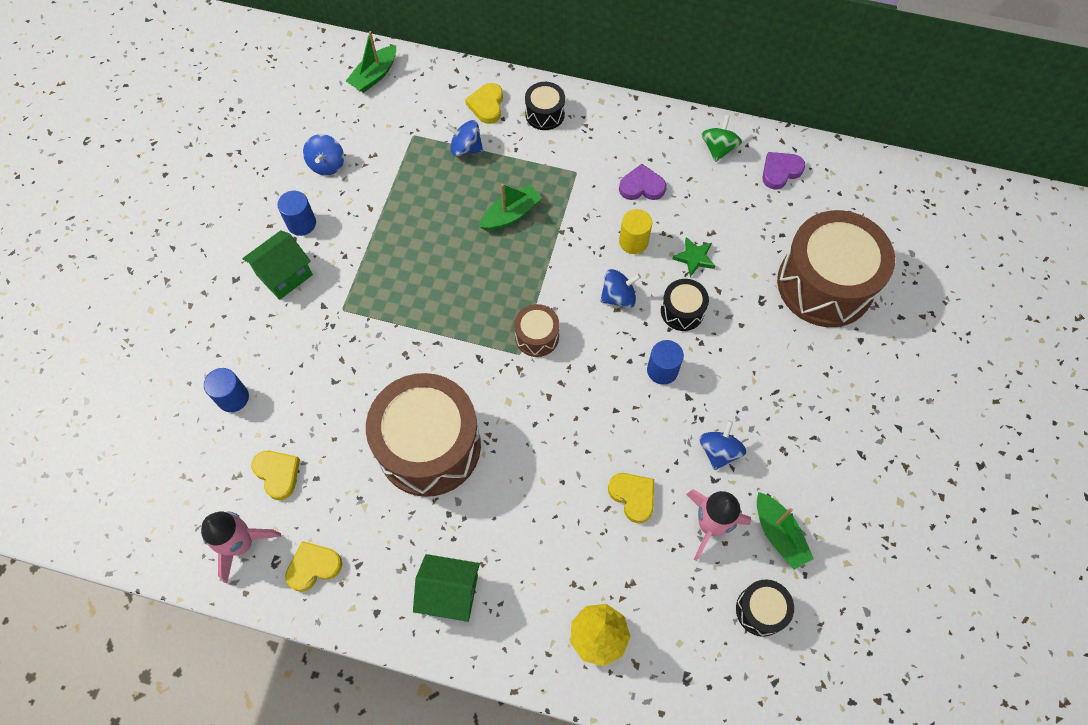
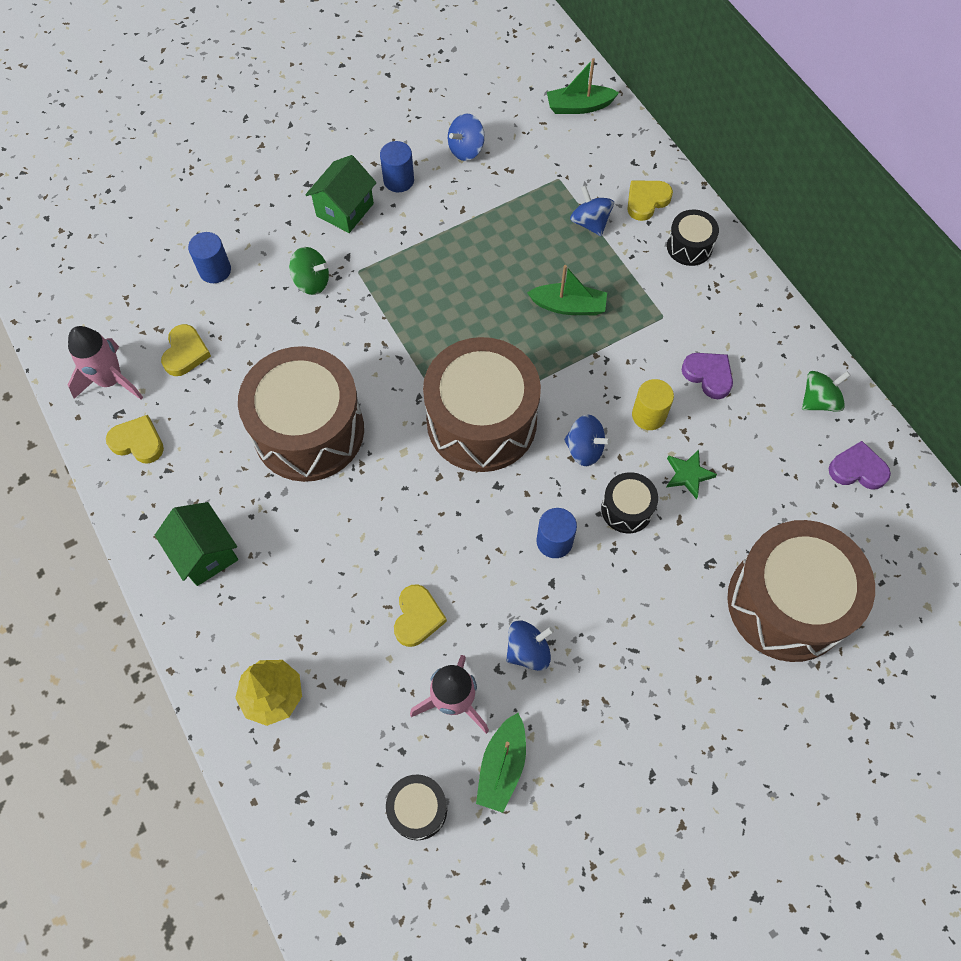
camera: 45 degrees right, 0 degrees up
green house [242,230,313,300] -> green house turned 60 degrees counterclockwise [305,155,377,233]
brown drum [514,304,560,357] -> brown drum [423,337,541,472], size x2.22
none -> green spinning top [289,247,329,295]

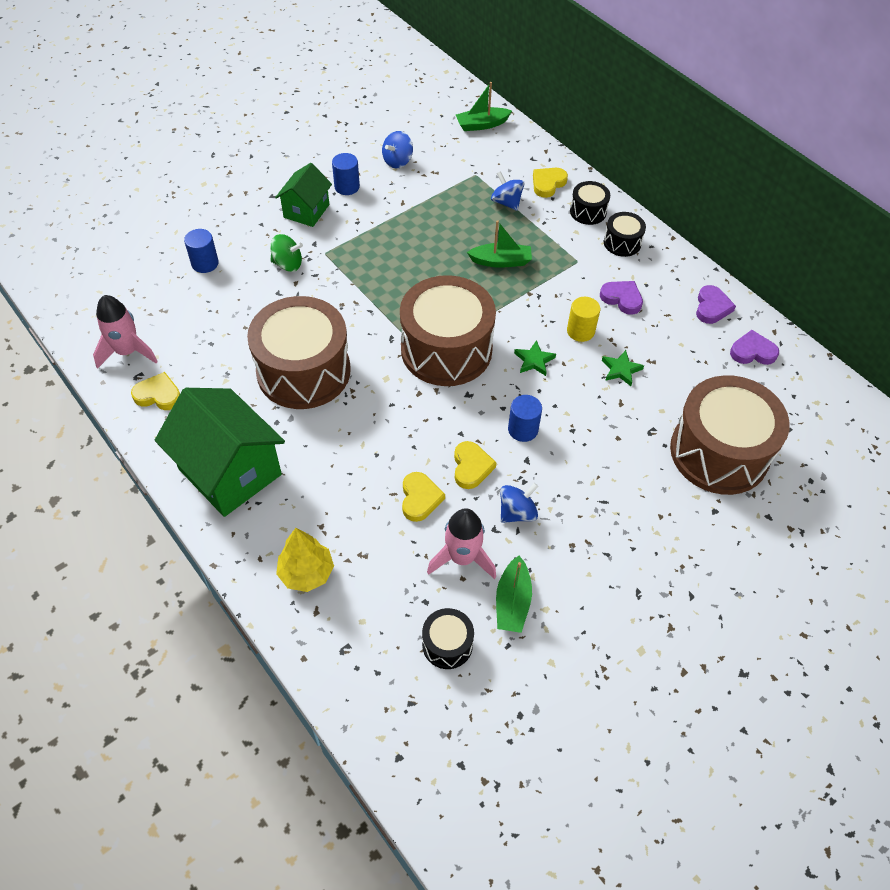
camera: 10 degrees left, 10 degrees down
green house [155,502,238,586] -> green house [155,388,285,517], size x1.75
yellow heart [161,324,211,376] -> yellow heart moved to [454,441,496,489]
blue spinning top [564,414,611,466] -> green star [514,340,556,376]
black drum [601,472,658,533] -> black drum moved to [604,212,646,257]
green spinning top [802,371,851,412] -> purple heart [696,285,736,324]

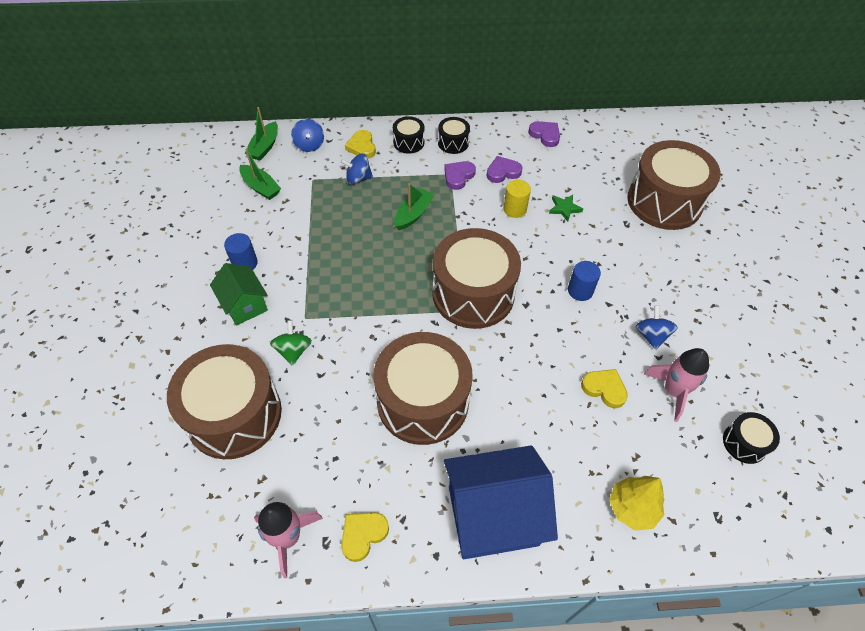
camera: 55 degrees left, 0 degrees up
green house [155,388,285,517] -> blue house [444,445,558,559]
blue cylinder [184,229,219,273] -> brown drum [167,344,282,459]
green spinning top [270,234,303,272] -> green spinning top turned 45 degrees counterclockwise [270,320,312,366]
blue spinning top [382,131,413,169] -> blue spinning top moved to [291,119,324,152]
yellow heart [454,441,496,489] -> none
green boat [496,556,532,633] -> green boat moved to [239,148,281,200]
green star [514,340,556,376] -> none
purple heart [730,330,779,365] -> purple heart moved to [444,161,476,190]

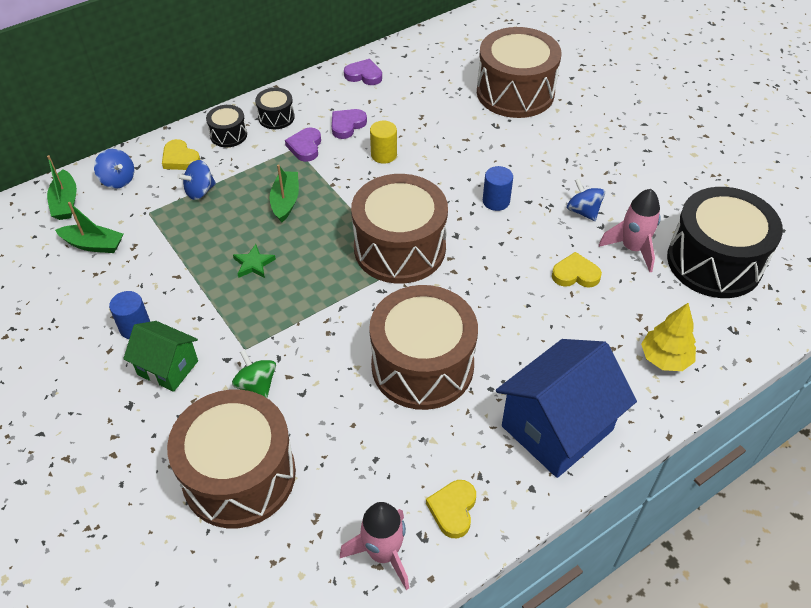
camera: 30 degrees left, 5 degrees down
green star [549,195,583,222] -> green star moved to [233,244,276,278]
black drum [723,412,780,464] -> black drum [667,187,783,298], size x2.22

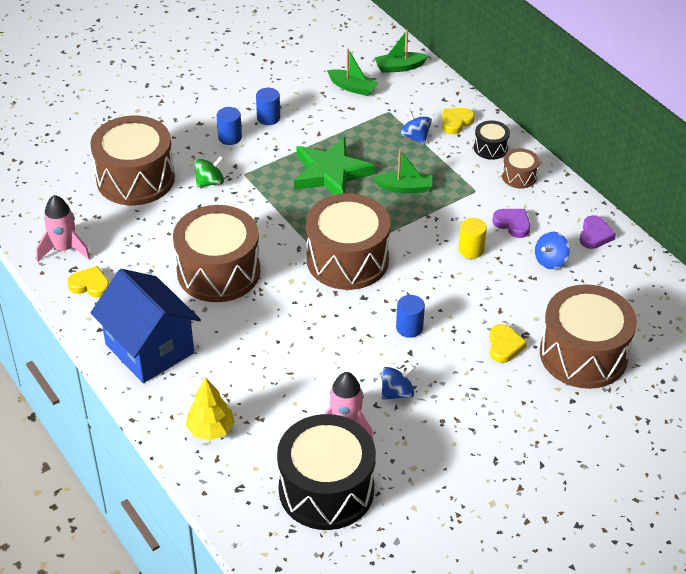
camera: 90 degrees right, 5 degrees down
green boat [55,202,123,253] -> green boat turned 75 degrees counterclockwise [327,48,379,96]
blue spinning top [94,149,134,189] -> blue spinning top moved to [535,232,570,269]
green house [123,321,198,392] -> blue cylinder [217,107,242,145]
green star [233,244,276,278] -> green star [294,137,375,195], size x2.36
black drum [255,88,295,129] -> brown drum [502,148,539,189]
purple heart [285,128,321,162] -> none
yellow heart [552,252,602,288] -> yellow heart moved to [489,324,527,363]

